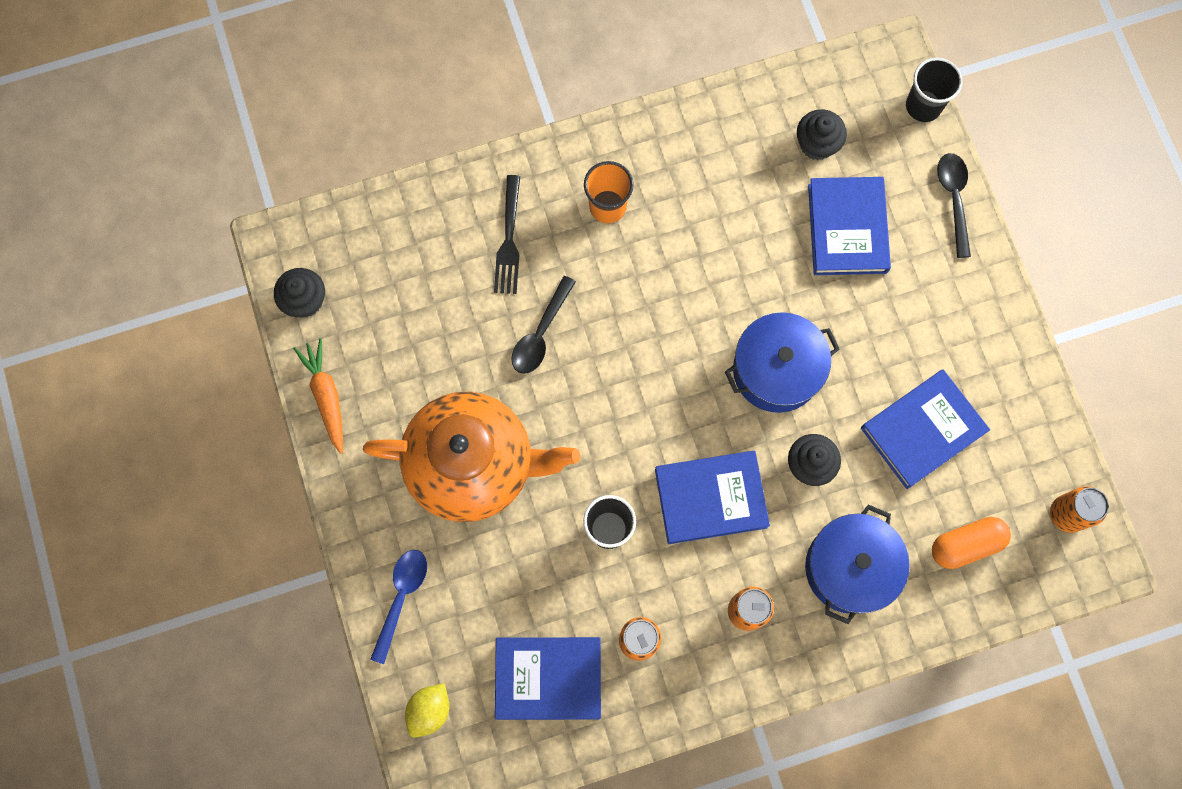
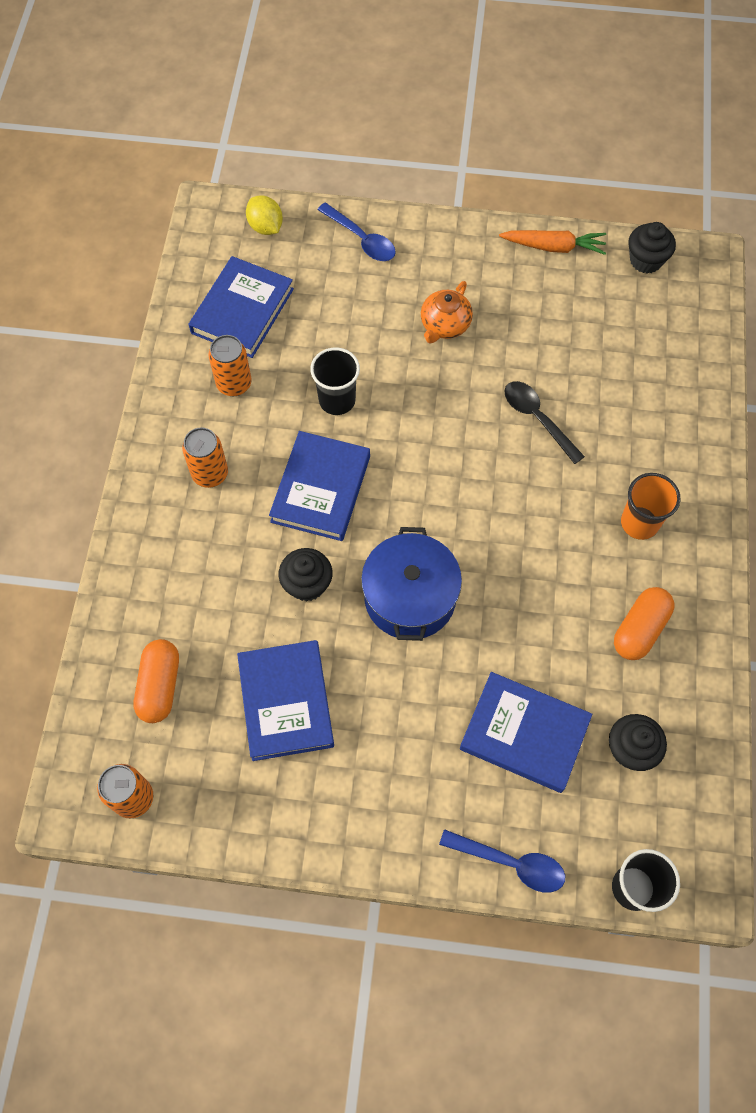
camera: 115 degrees right, 10 degrees down
orange teapot [363,392,580,522] -> orange teapot [421,281,473,344], size x0.44
black fork [494,175,520,294] -> none
blue pot [805,504,910,624] -> none
black spoon [937,153,971,258] -> blue spoon [439,829,565,892]
none -> orange capsule [614,587,674,660]

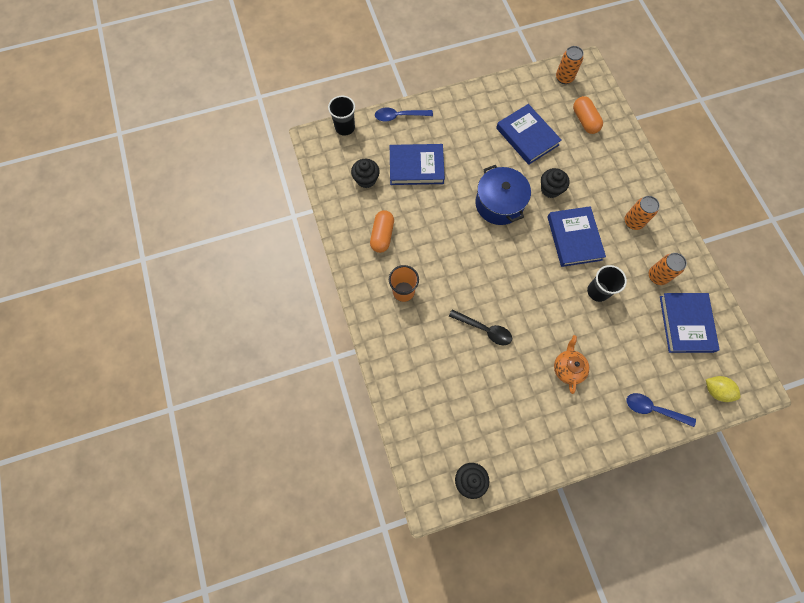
camera: 155 degrees right, 5 degrees up
orange carrot [499,230,606,255] -> none

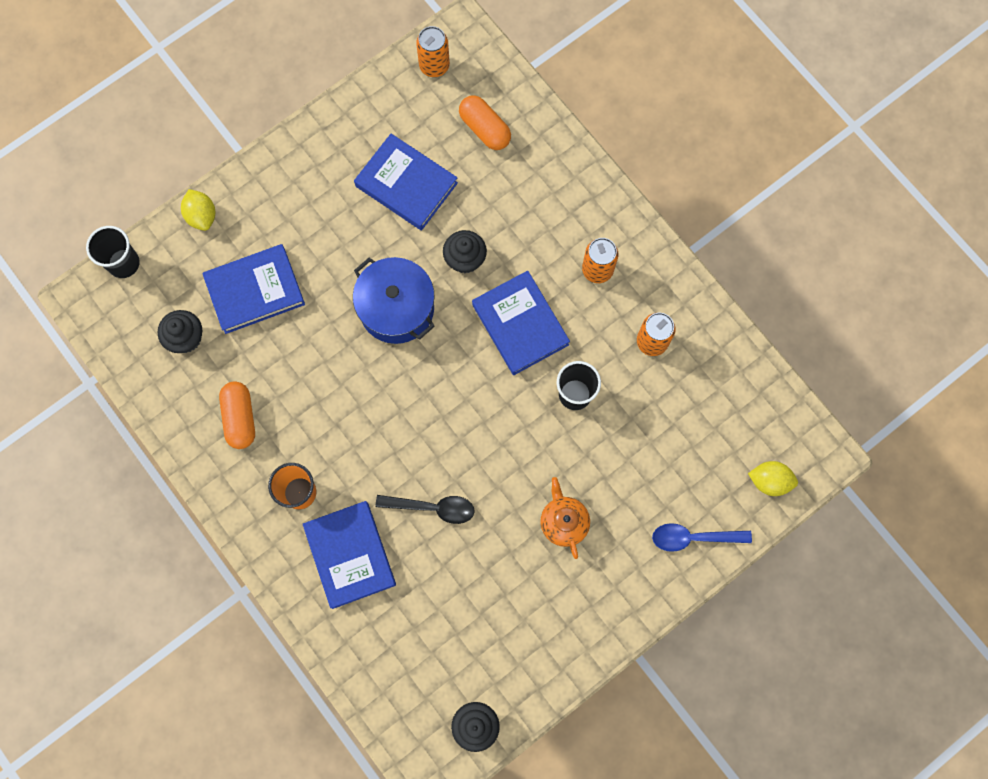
camera: 20 degrees left, 5 degrees up
blue spoon [375,108,433,122] -> yellow lemon [181,189,215,231]
blue book [660,293,720,353] -> blue book moved to [303,501,396,609]

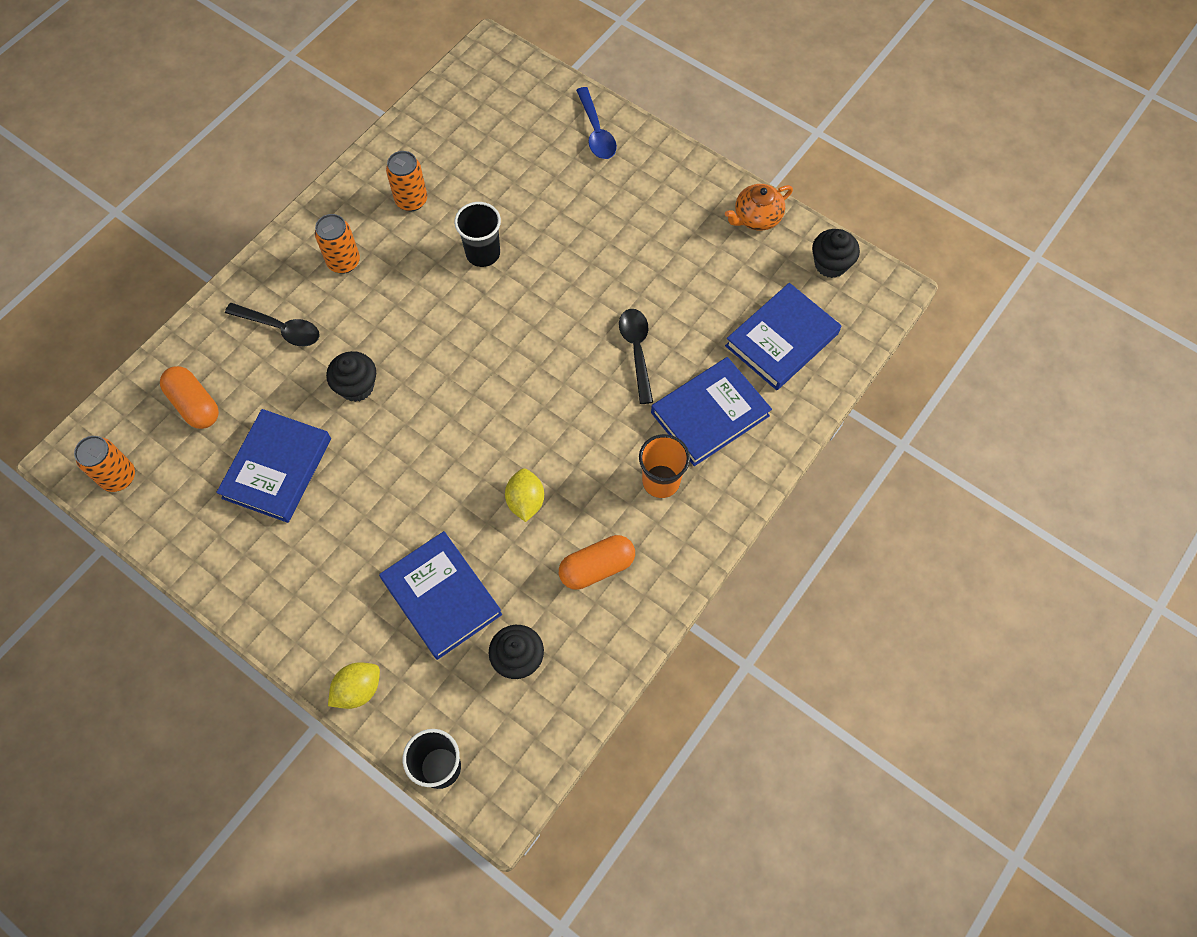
camera: 105 degrees left, 10 degrees down
blue pot [353,257,435,344] -> none
orange capsule [459,95,511,150] -> orange capsule turned 75 degrees counterclockwise [160,366,219,429]
blue book [472,271,570,375] -> blue book moved to [725,283,841,390]
orange teapot [540,477,590,559] -> orange teapot moved to [725,184,793,231]
yellow lemon [748,461,798,496] -> yellow lemon moved to [505,469,544,522]
none -> black spoon [225,303,320,346]

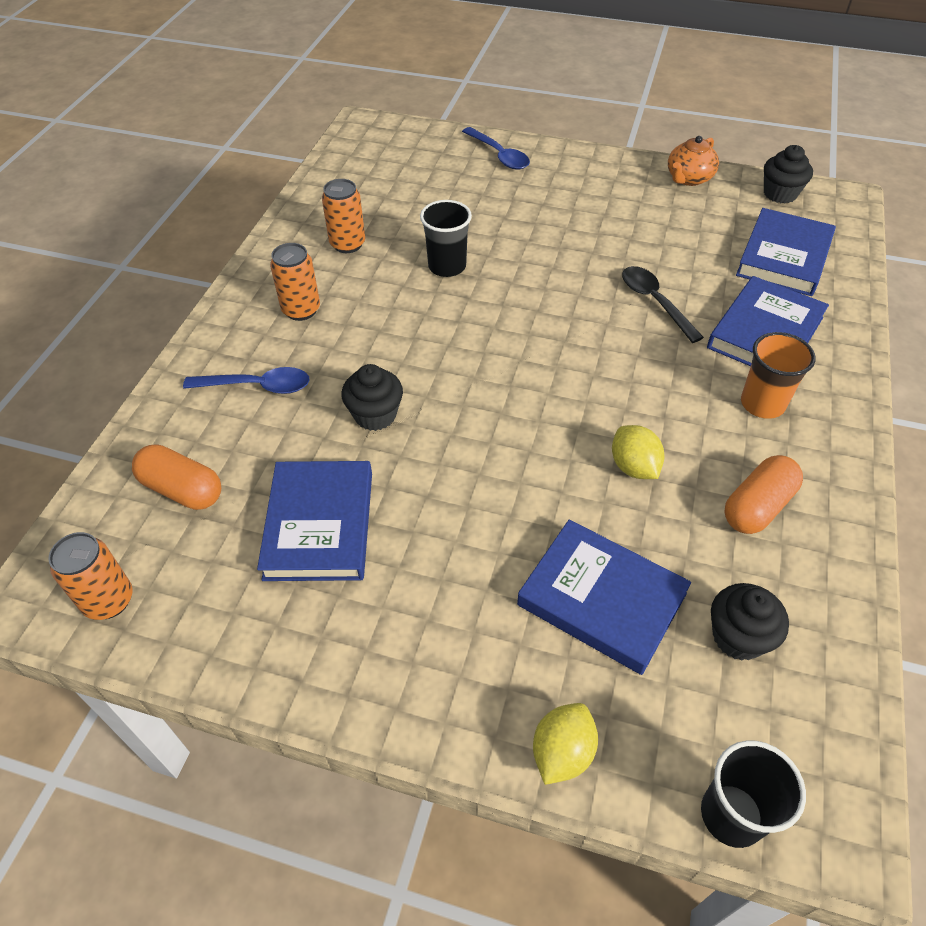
camera: 20 degrees left, 15 degrees down
black spoon [225,303,320,346] -> blue spoon [183,367,310,394]

